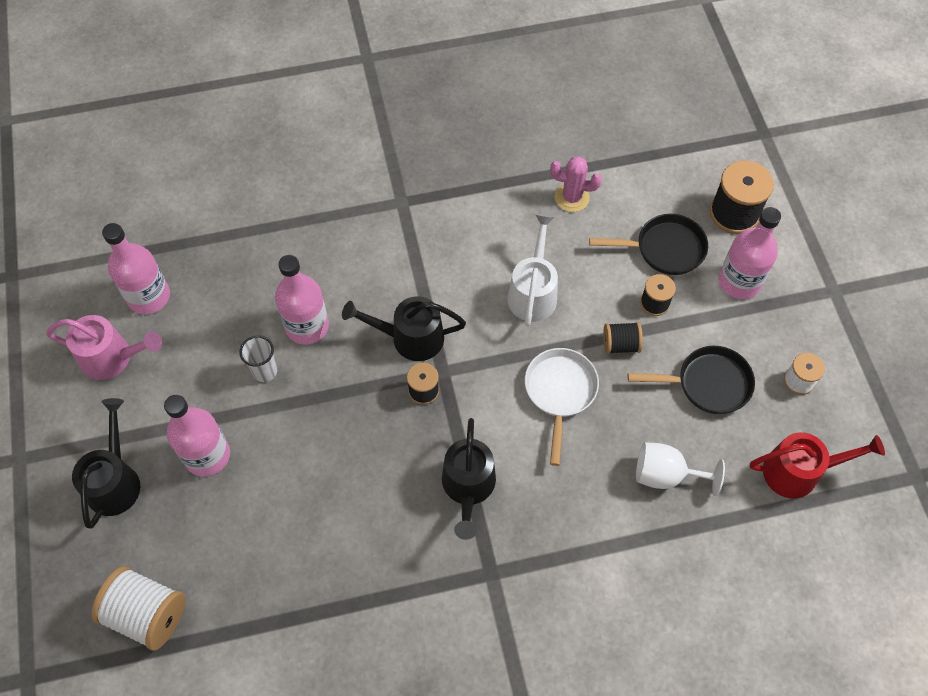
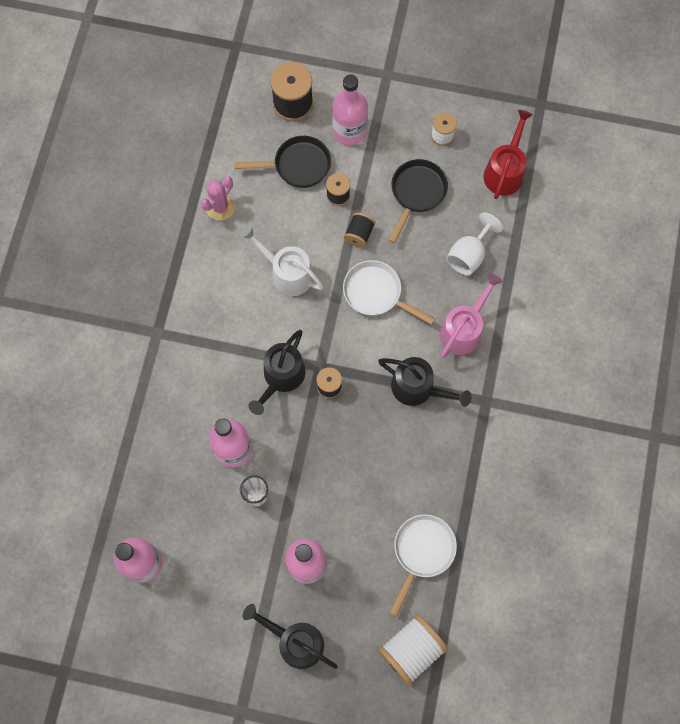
camera: 65 degrees left, 10 degrees up
pink watering can [46,315,162,380] -> pink watering can moved to [440,273,503,358]
black pan [589,214,708,275] -> black pan turned 60 degrees clockwise [234,136,331,188]
none -> white pan [390,514,457,617]

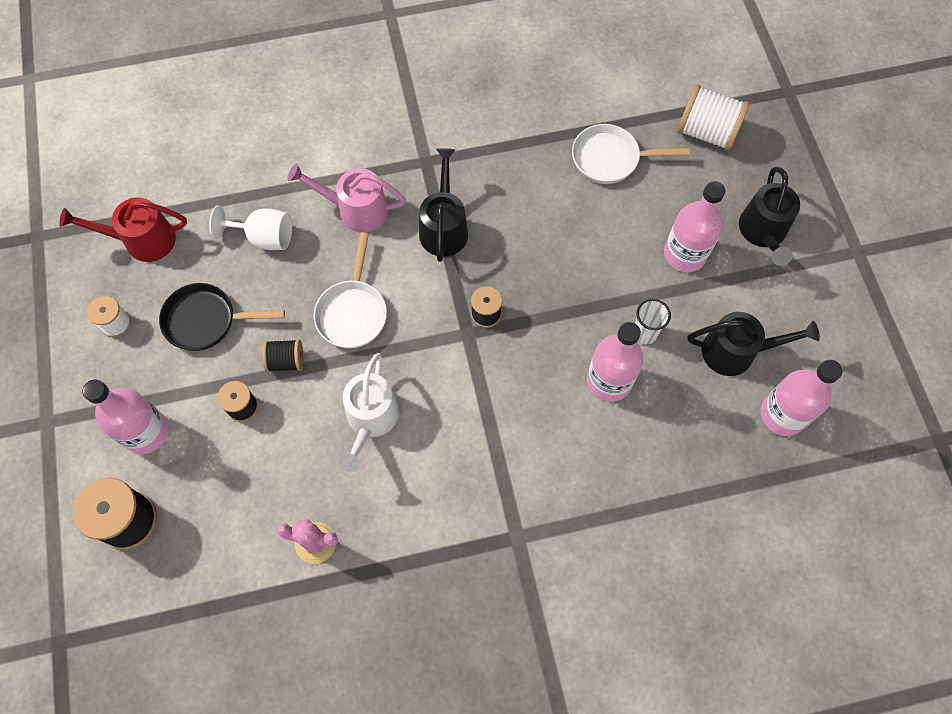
camera: 115 degrees left, 5 degrees down
black pan [234,136,331,188] -> none
black watering can [249,330,306,415] -> black watering can moved to [688,312,820,376]

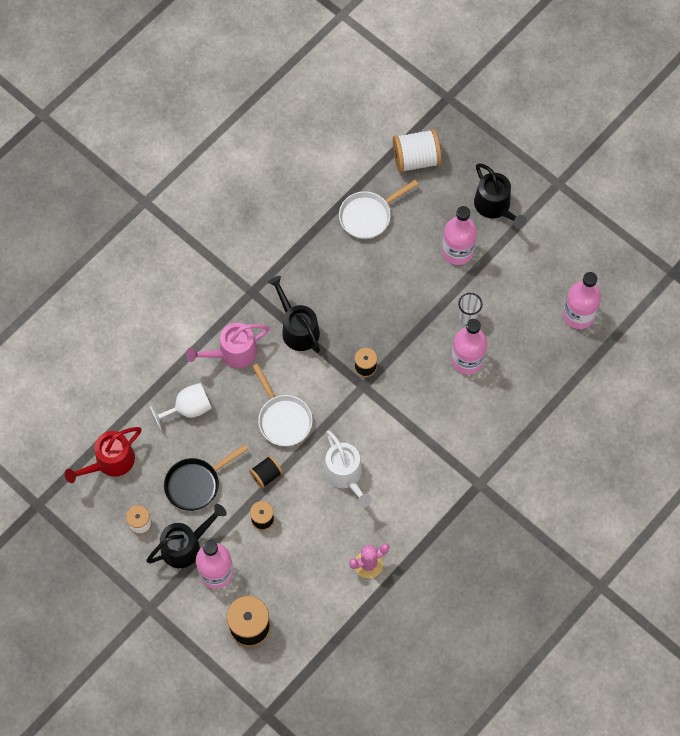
camera: 35 degrees left, 0 degrees up
black watering can [688,312,820,376] -> black watering can moved to [146,504,227,568]

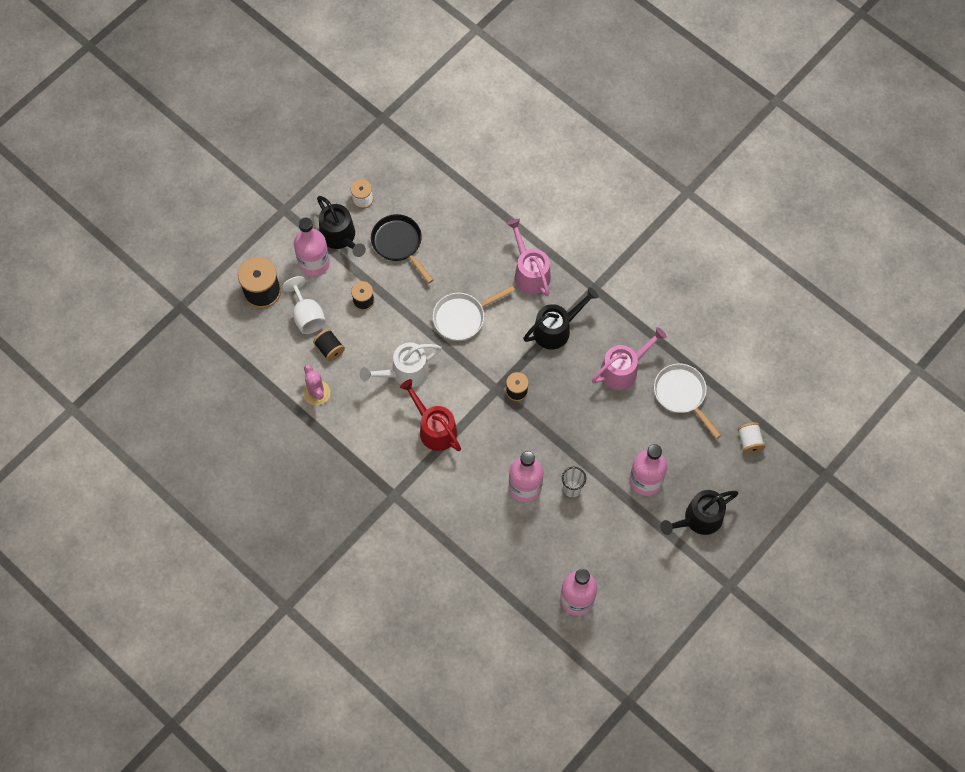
camera: 90 degrees right, 0 degrees up
red watering can [65,427,142,483] -> red watering can moved to [400,379,461,451]
white goblet [150,383,212,430] -> white goblet moved to [282,276,326,334]
black spool [249,455,283,489] -> black spool moved to [313,329,345,361]
white spool [393,129,441,173] -> white spool [737,422,765,454], size x0.57
none -> pink watering can [592,327,667,390]

